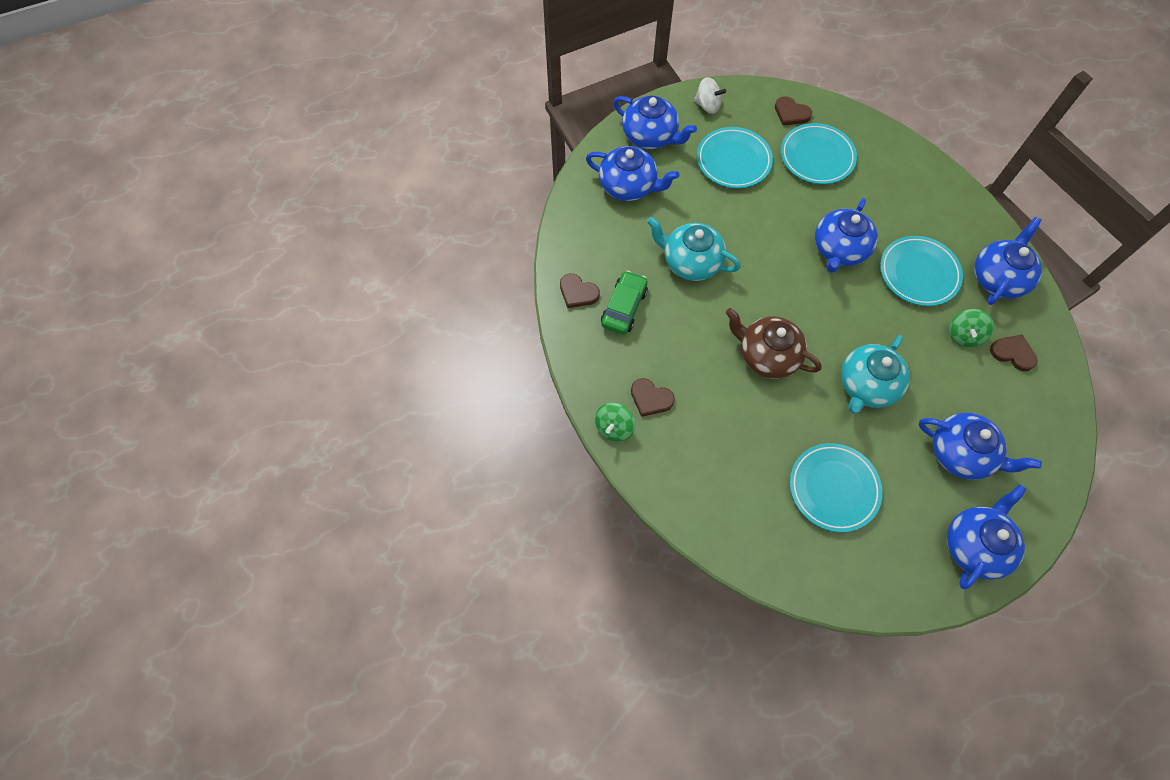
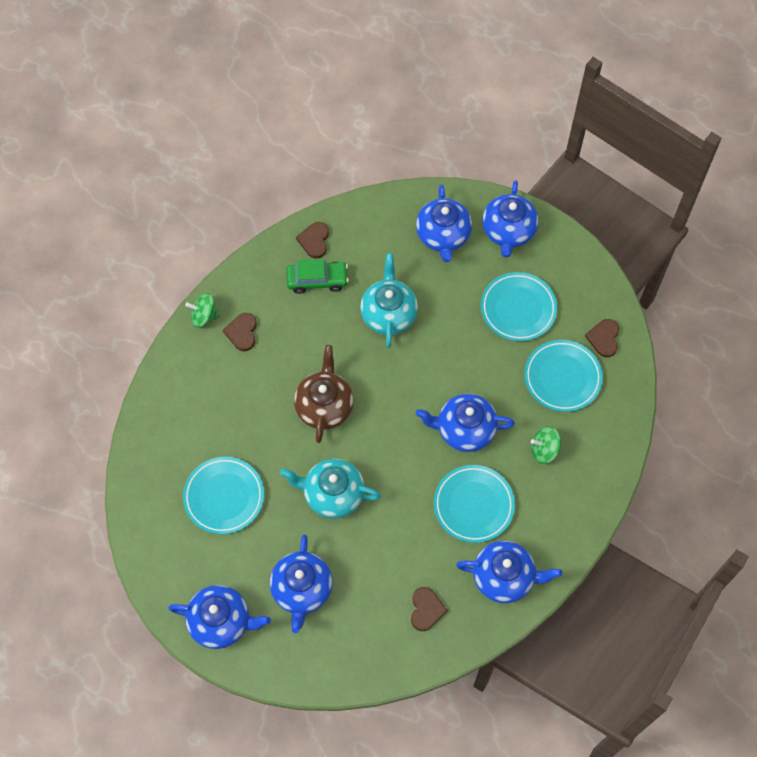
camera: 65 degrees right, 0 degrees up
white spinning top [694,77,726,114] -> none
green spinning top [949,309,994,347] -> green spinning top moved to [531,426,561,464]

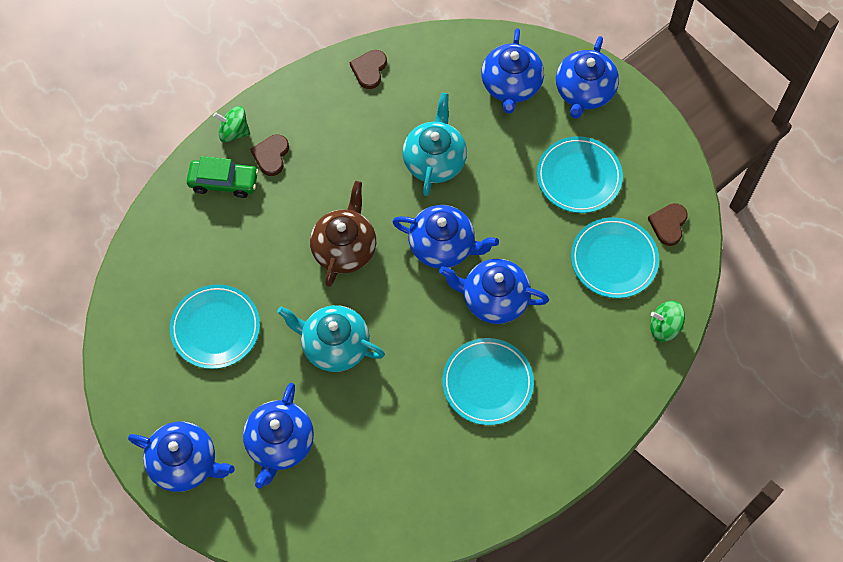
camera: 10 degrees right, 0 degrees up
green car [286,259,349,294] -> green car moved to [187,156,259,198]
brown heart [411,587,448,631] -> none
blue teapot [456,541,562,603] -> blue teapot moved to [392,205,499,269]
green spinning top [531,426,561,464] -> green spinning top moved to [650,301,685,342]

